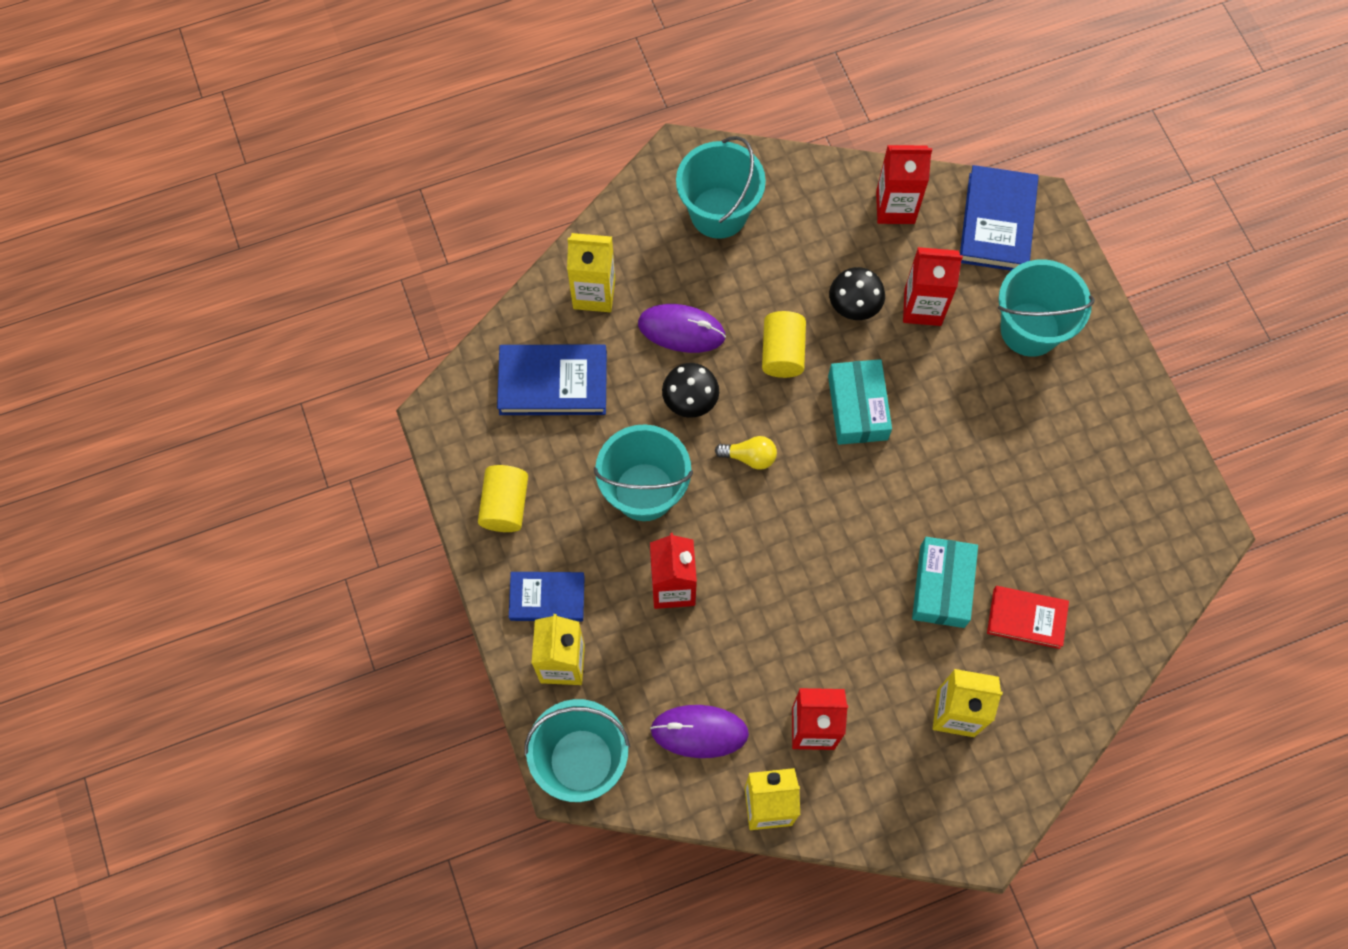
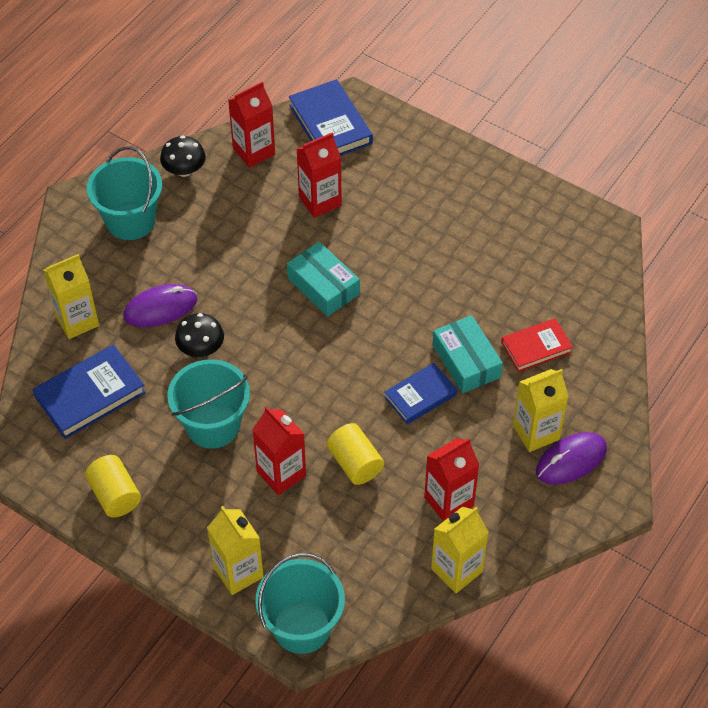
camera: 35 degrees left, 15 degrees down
blue book [509,572,585,621] -> blue book moved to [384,363,457,424]
purple mouse [650,705,749,758] -> purple mouse moved to [536,432,607,484]
yellow light bulb [715,436,777,469] -> none
yellow cylinder [762,311,806,378] -> yellow cylinder moved to [327,423,384,485]
black mushroom [829,267,885,320] -> black mushroom moved to [160,136,206,177]
turquoise bucket [998,259,1095,357] -> none

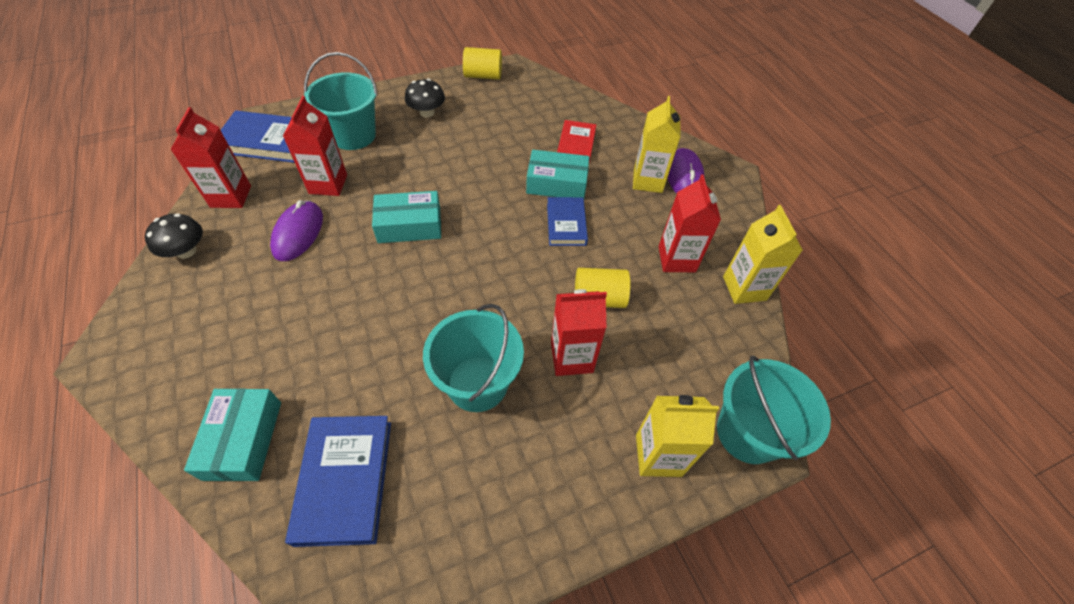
camera: 60 degrees left, 0 degrees up
yellow carton [43,254,99,339] -> turquoise box [184,388,281,481]
yellow cylinder [85,455,141,517] -> yellow cylinder moved to [463,47,502,80]
turquoise bucket [87,147,162,240] -> turquoise bucket moved to [304,52,378,150]
purple mouse [123,284,197,327] -> purple mouse moved to [270,200,323,261]
black mushroom [175,313,224,357] -> black mushroom moved to [405,79,445,118]

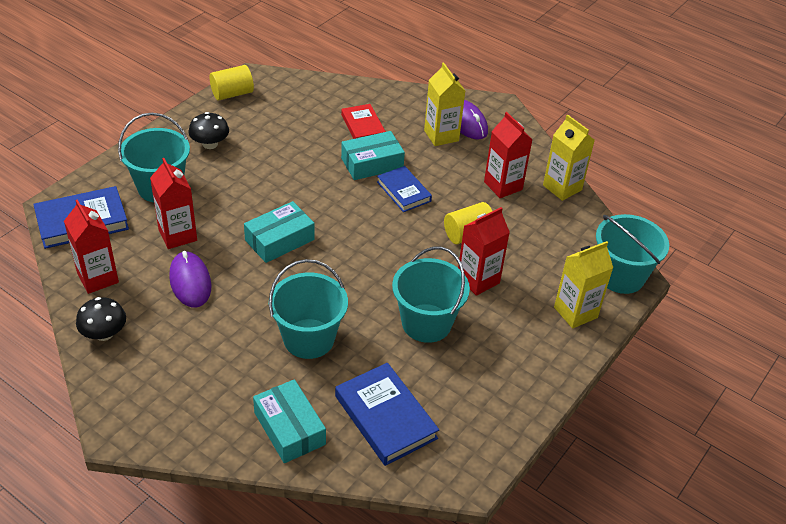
camera: 30 degrees left, 10 degrees down
none -> turquoise bucket [269,259,348,359]

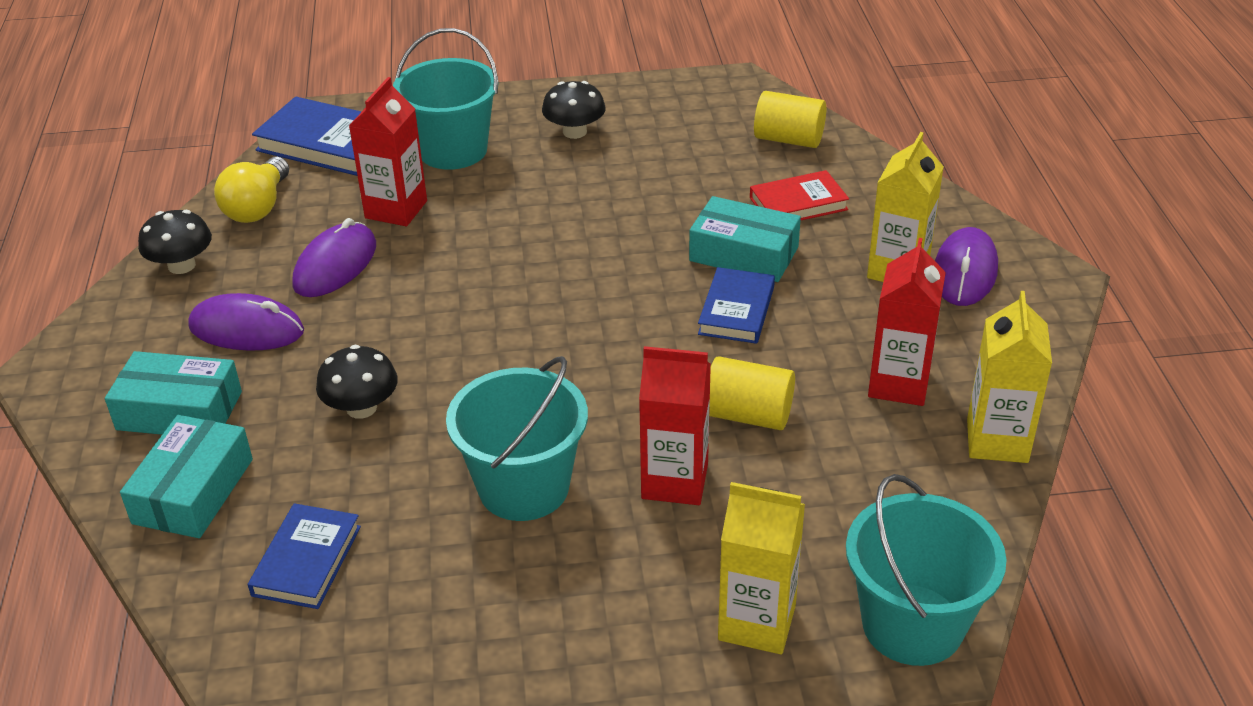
camera: 50 degrees right, 5 degrees down
red carton [64,200,119,294] -> yellow light bulb [214,157,289,223]
yellow cylinder [210,65,254,101] -> yellow cylinder moved to [754,91,826,148]
turquoise box [244,201,315,263] -> turquoise box moved to [105,351,242,435]
turquoise bucket [269,259,348,359] -> black mushroom [316,345,398,419]
blue book [335,363,439,466] -> blue book [248,503,361,609], size x0.65
red book [341,104,386,139] -> red book turned 45 degrees clockwise [750,170,849,221]
none -> purple mouse [188,293,304,351]

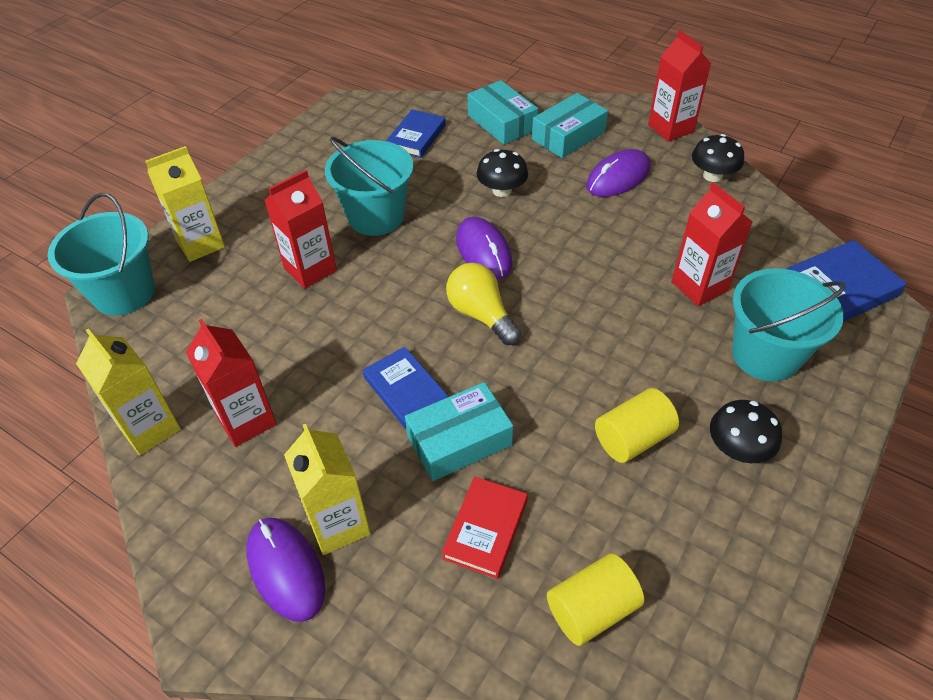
camera: 130 degrees right, 10 degrees up
yellow light bulb [214,157,289,223] -> yellow light bulb moved to [446,263,521,345]
blue book [248,503,361,609] -> blue book turned 60 degrees clockwise [386,109,446,158]
purple mouse [293,218,376,297] -> purple mouse moved to [456,217,512,280]
yellow cylinder [709,356,795,430] -> yellow cylinder moved to [595,388,679,463]
none -> red carton [648,30,712,142]

